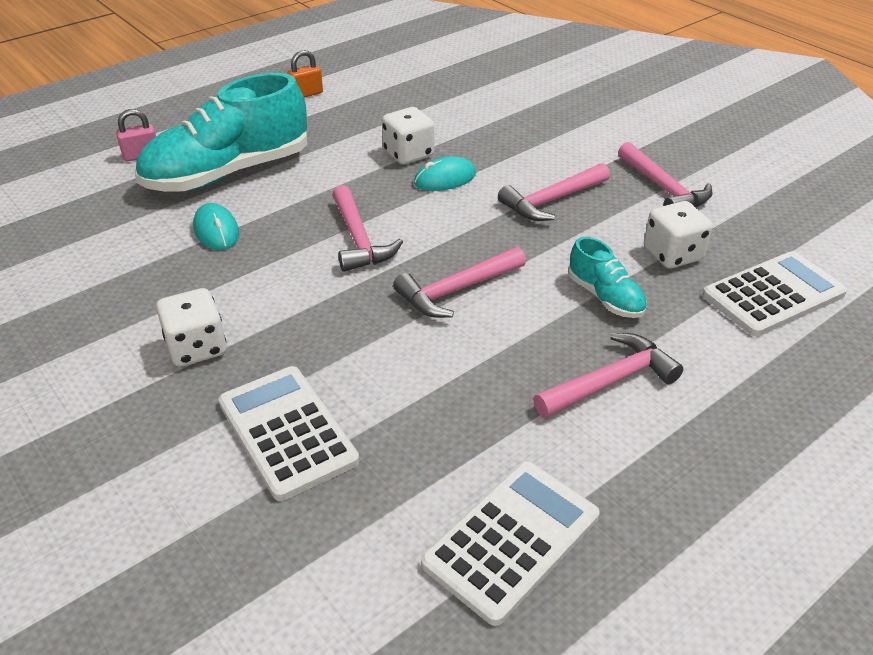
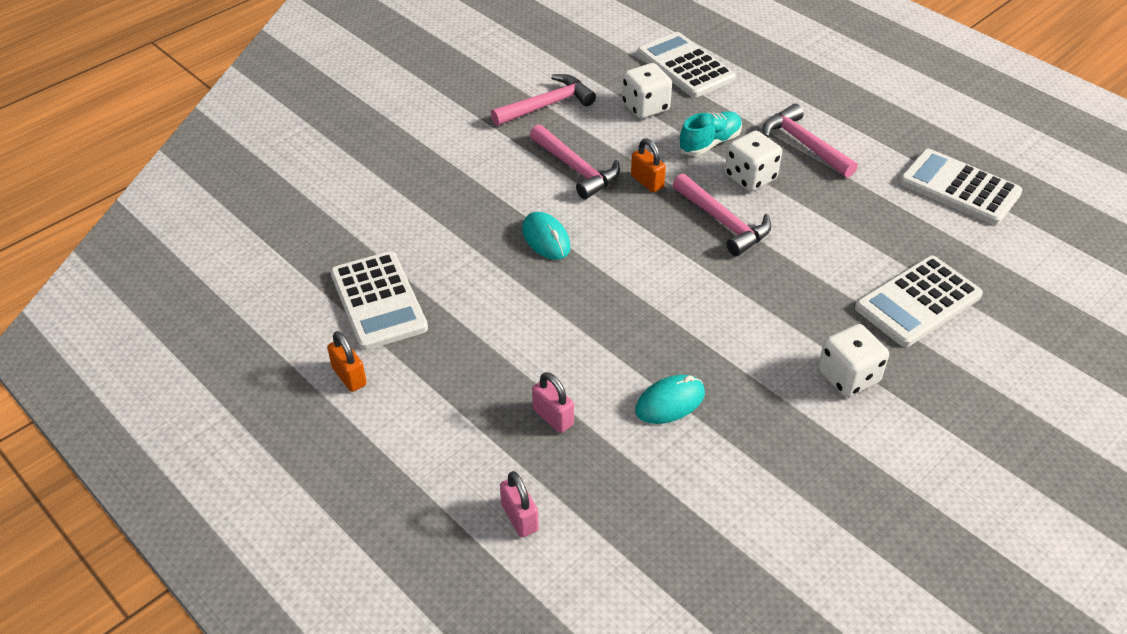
camera: 95 degrees left, 5 degrees up
turquoise shoe [135,73,307,192] -> pink padlock [532,372,574,433]
pink hammer [332,185,403,272] -> none
white dice [382,107,434,165] -> white dice moved to [725,131,782,192]
none -> white calculator [330,251,428,350]
none -> orange padlock [631,139,666,192]

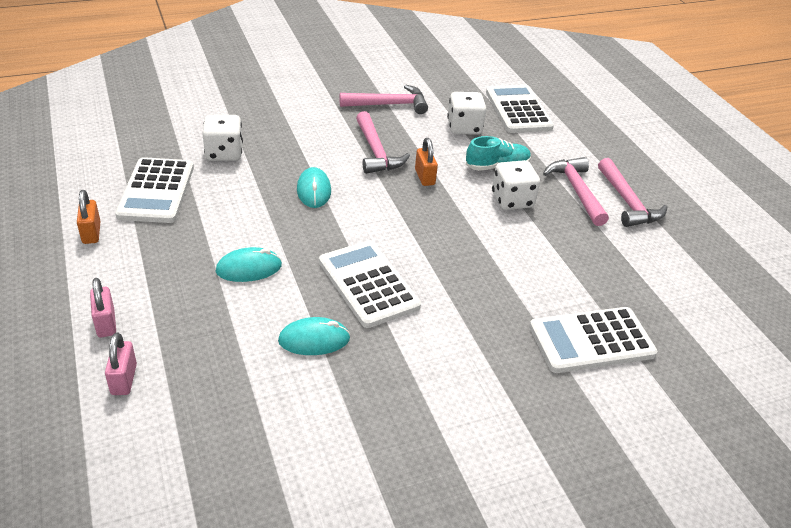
camera: 20 degrees right, 5 degrees down
pink padlock [532,372,574,433] -> pink padlock moved to [90,278,116,338]
pink hammer [673,174,771,256] -> pink hammer moved to [598,158,667,227]
white dice [818,324,889,397] -> white dice moved to [203,115,243,161]
white calculator [899,149,1022,225] -> white calculator moved to [319,240,421,328]
none -> turquoise mouse [216,247,282,282]

